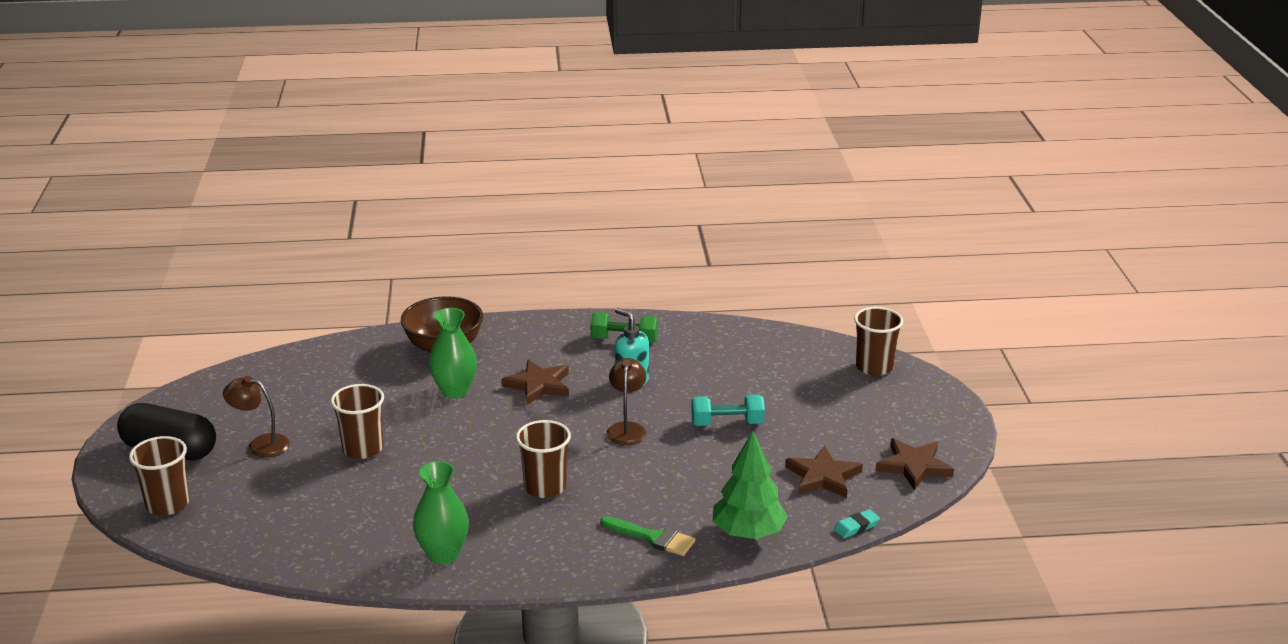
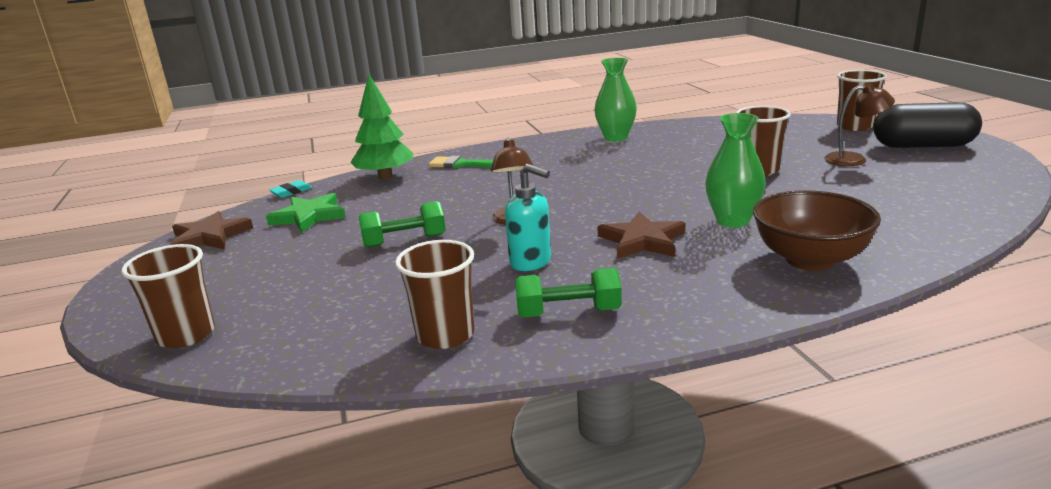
camera: 170 degrees right, 5 degrees down
brown cup [516,420,571,498] -> brown cup moved to [395,240,474,349]
turquoise dumbbell [691,394,765,426] -> green dumbbell [359,201,446,248]
brown star [785,446,863,498] -> green star [266,193,346,233]

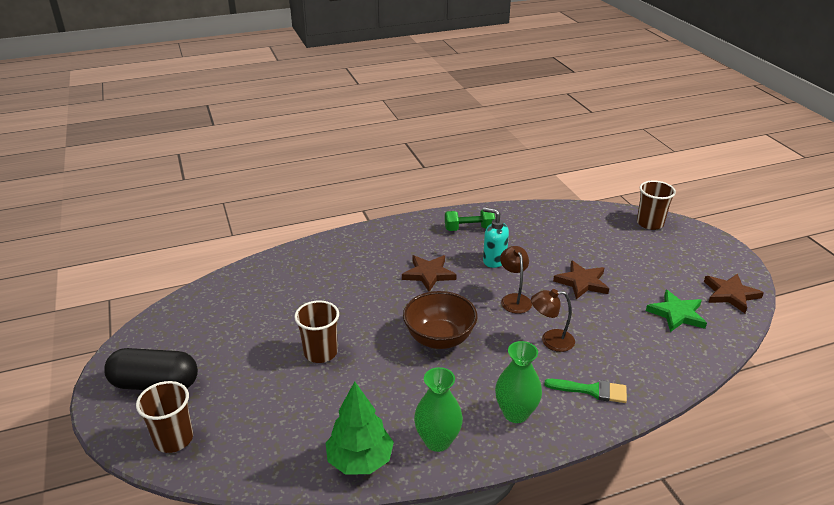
camera: 175 degrees right, 10 degrees up
turquoise eraser [269,180,312,198] -> none
green tree [350,75,413,180] -> green tree moved to [326,381,394,475]
green dumbbell [359,201,446,248] -> brown star [553,260,609,299]
brown cup [395,240,474,349] -> none
green vase [705,113,766,228] -> green vase moved to [495,341,542,423]
brown bowl [753,190,881,271] -> brown bowl moved to [403,291,477,349]
brown lamp [824,83,895,166] -> brown lamp moved to [531,289,575,352]

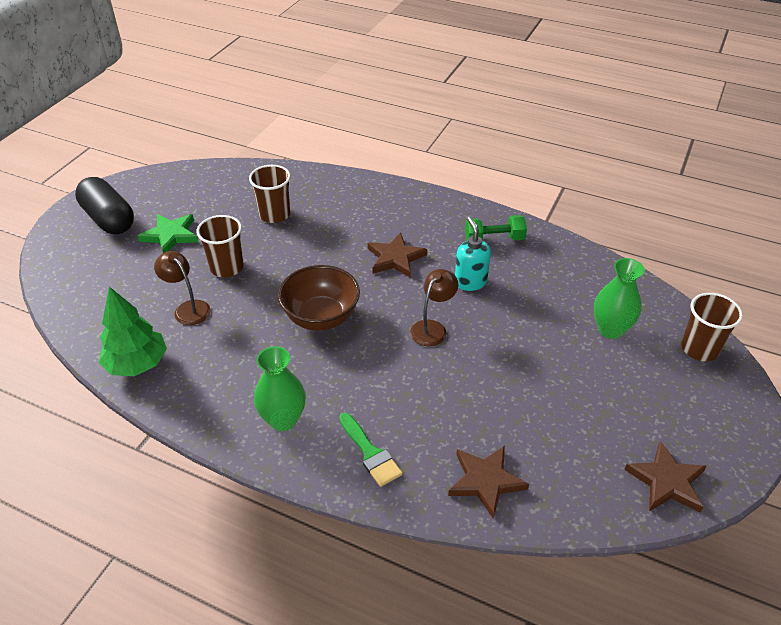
camera: 45 degrees right, 10 degrees up
brown cup [136,381,193,453] -> brown cup moved to [249,165,291,223]
green vase [414,367,463,452] -> green vase moved to [594,258,645,339]
green dumbbell [445,209,495,231] -> green dumbbell turned 45 degrees counterclockwise [465,215,527,241]
brown lamp [531,289,575,352] -> brown lamp moved to [154,251,211,325]
brown star [553,260,609,299] -> brown star moved to [448,446,529,519]
green star [646,290,707,332] -> green star moved to [138,214,198,253]

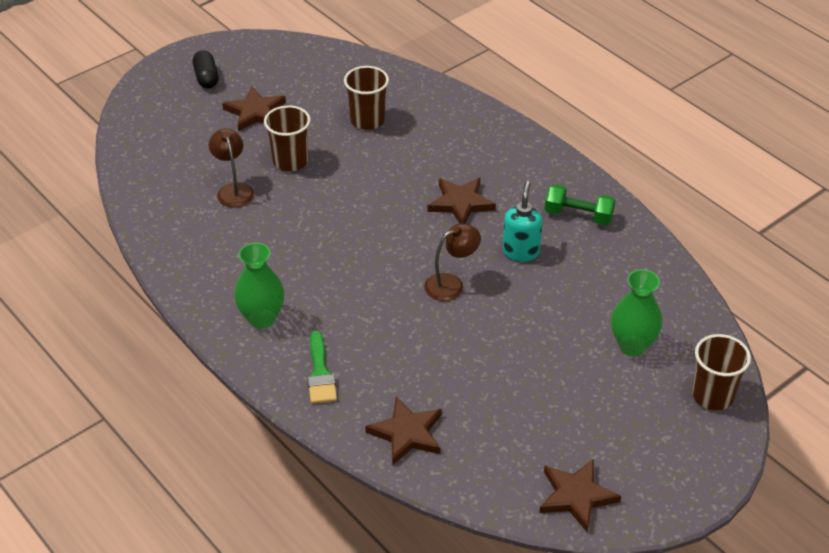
camera: 25 degrees right, 0 degrees up
black capsule [75,177,134,234] -> black capsule [193,50,219,88], size x0.57
green tree [99,287,167,376] -> none
green star [138,214,198,253] -> brown star [222,86,286,132]
brown bowl [278,265,360,331] -> none

